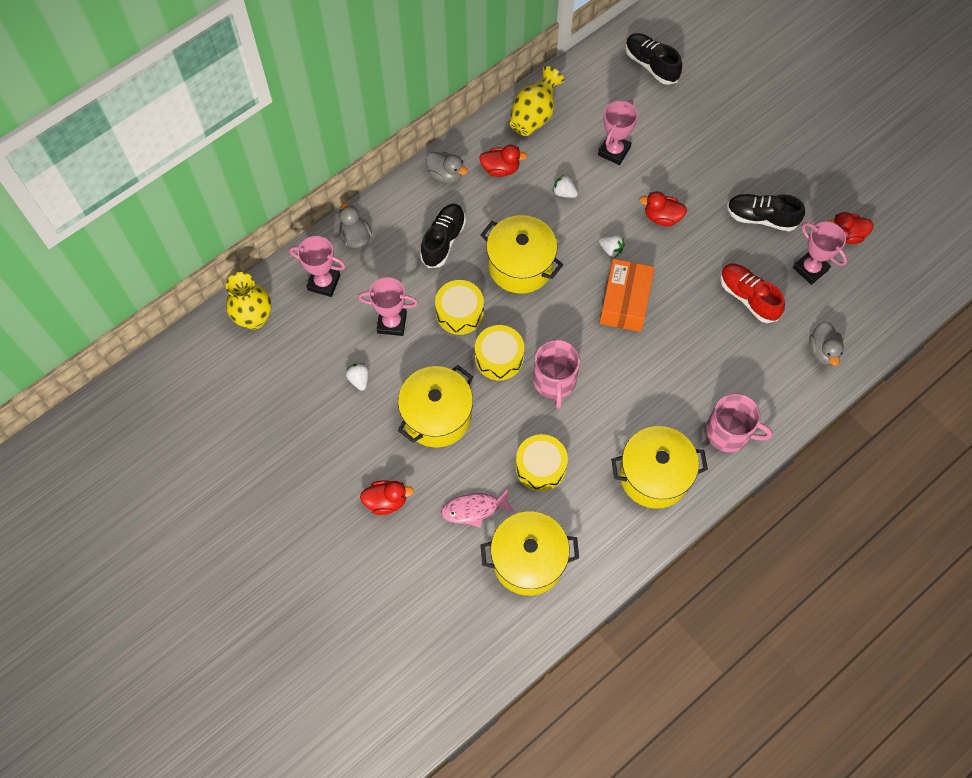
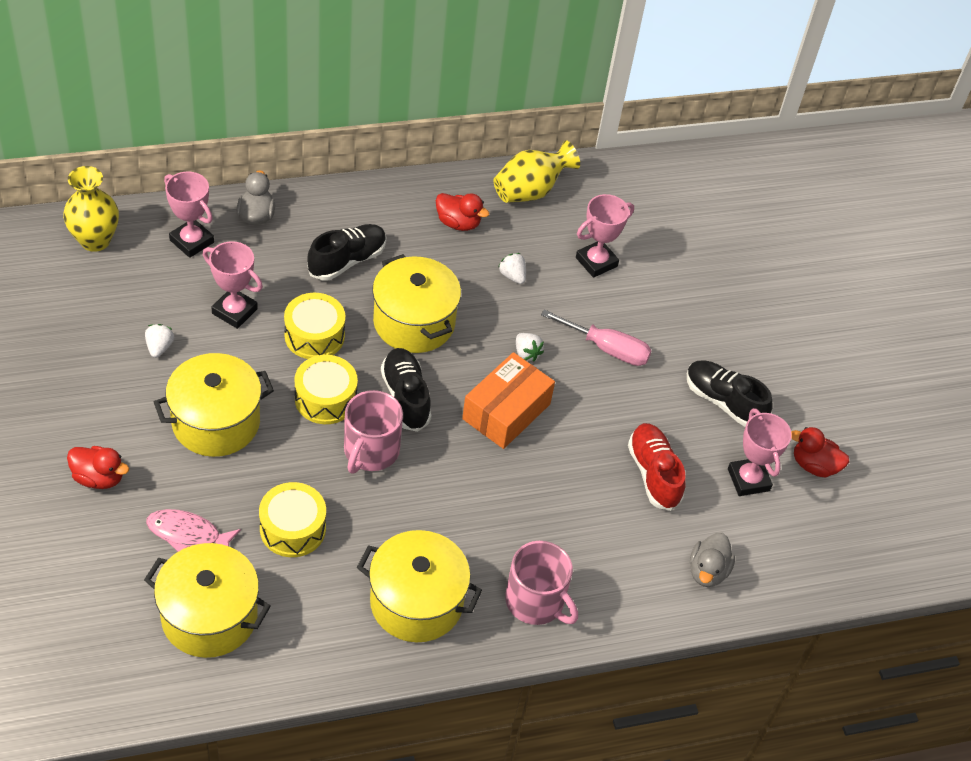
camera: 20 degrees right, 15 degrees down
grey duck [426,152,468,183] -> none
black shoe [625,33,682,85] -> black shoe moved to [381,348,431,432]
red duck [639,191,687,226] -> pink screwdriver [541,309,652,366]

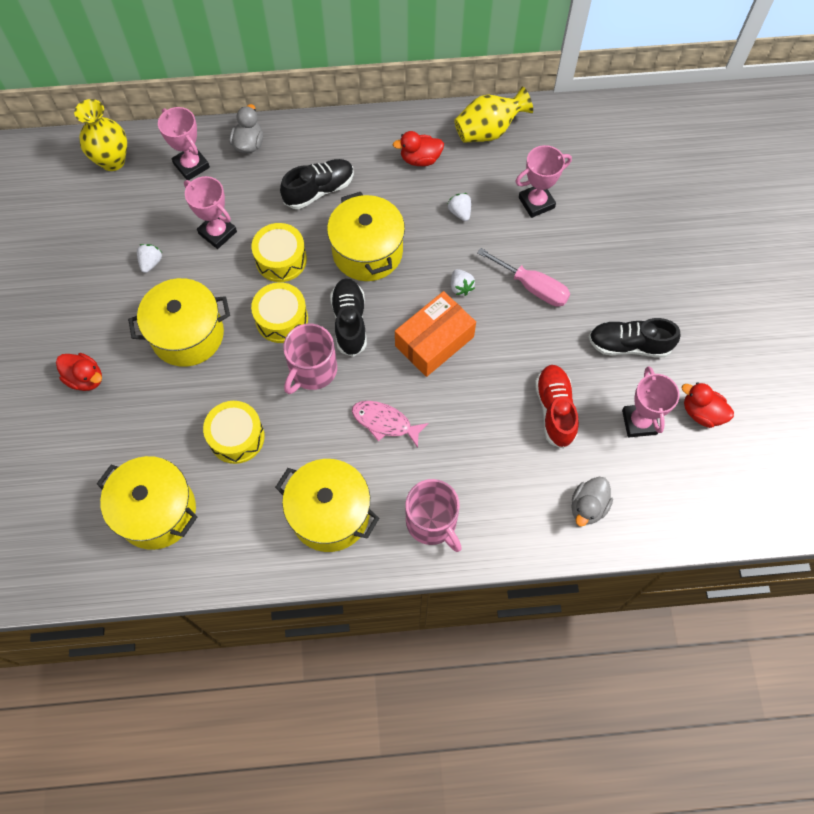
camera: 15 degrees right, 15 degrees up
pink fish [146,509,241,552] -> pink fish moved to [352,401,429,448]
red duck [436,193,489,231] -> red duck turned 135 degrees clockwise [393,131,444,166]
black shoe [687,361,773,427] -> black shoe turned 45 degrees counterclockwise [589,318,681,358]

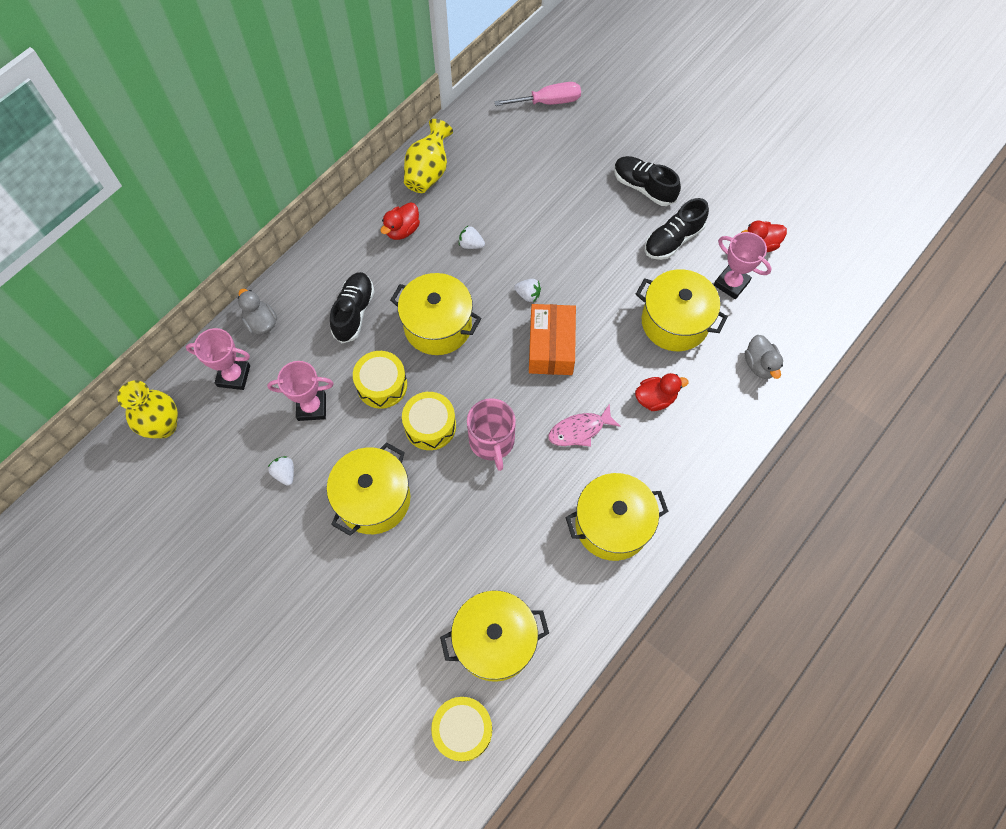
camera: 45 degrees left, 0 degrees up
red duck [56,353,102,391] -> red duck moved to [635,373,689,411]
yellow drum [203,401,265,464] -> yellow drum moved to [431,697,492,762]
black shoe [330,278,367,357] -> black shoe moved to [614,156,681,206]
pink mug [405,479,462,552] -> none
pink screwdriver [477,248,570,307] -> pink screwdriver moved to [494,82,581,106]
pink trophy [515,145,572,218] -> none
red shoe [535,365,579,449] -> yellow pot [636,269,728,351]

